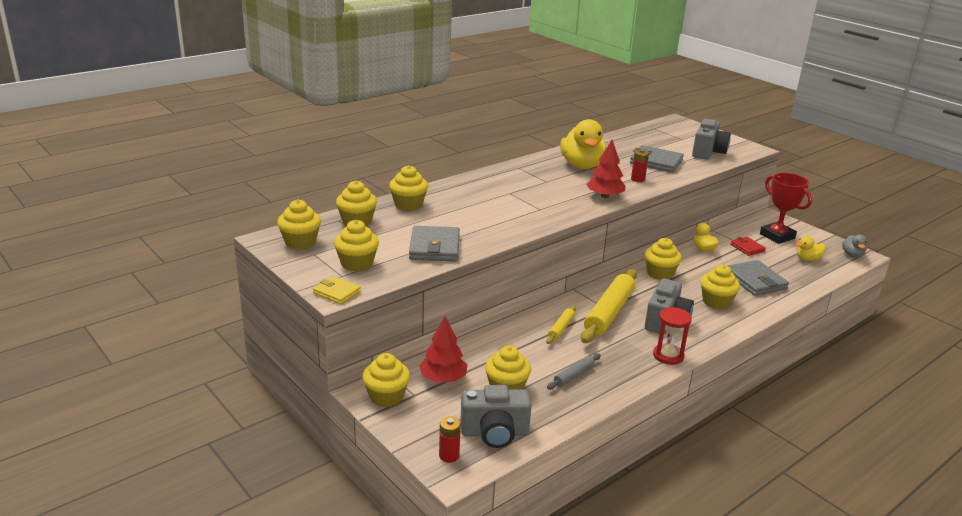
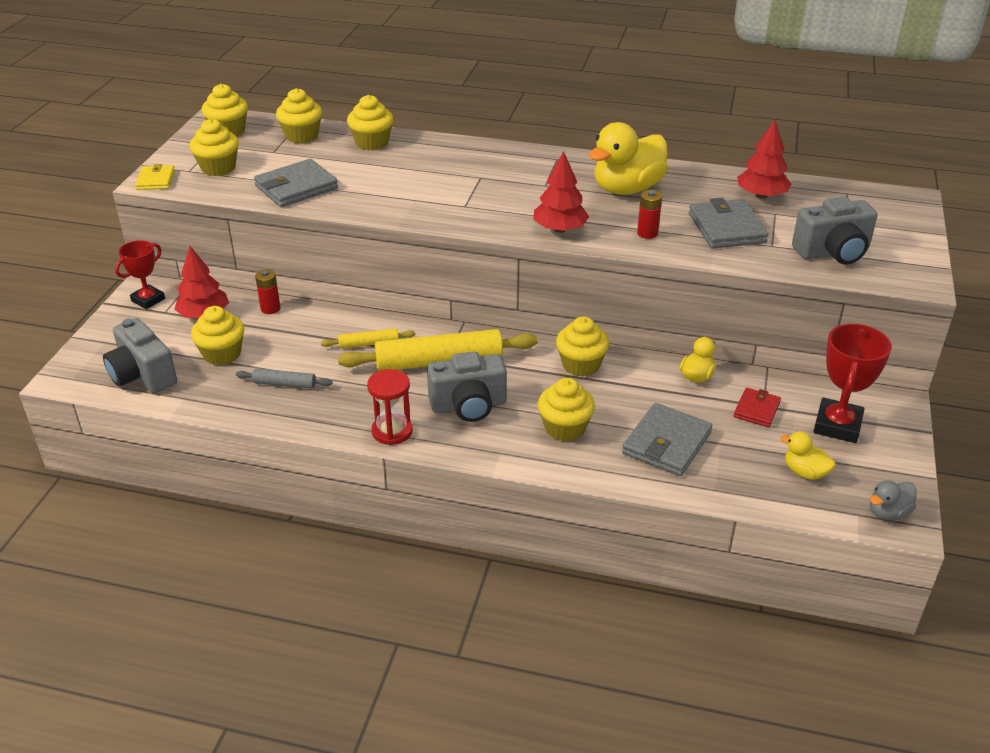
camera: 55 degrees right, 10 degrees up
yellow cupcake [362,353,410,407] -> red trophy [115,240,165,309]
red battery [439,416,461,463] -> red battery moved to [255,269,281,314]
none -> red tree [737,120,791,199]

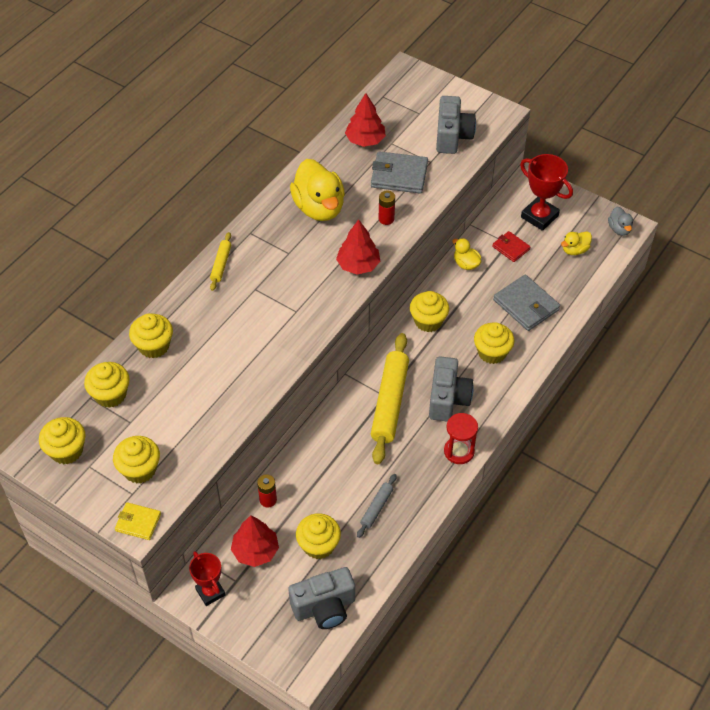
camera: 70 degrees left, 15 degrees up
grey wallet [254,159,338,207] -> none
yellow rolling pin [321,328,415,349] -> yellow rolling pin moved to [210,232,231,291]

